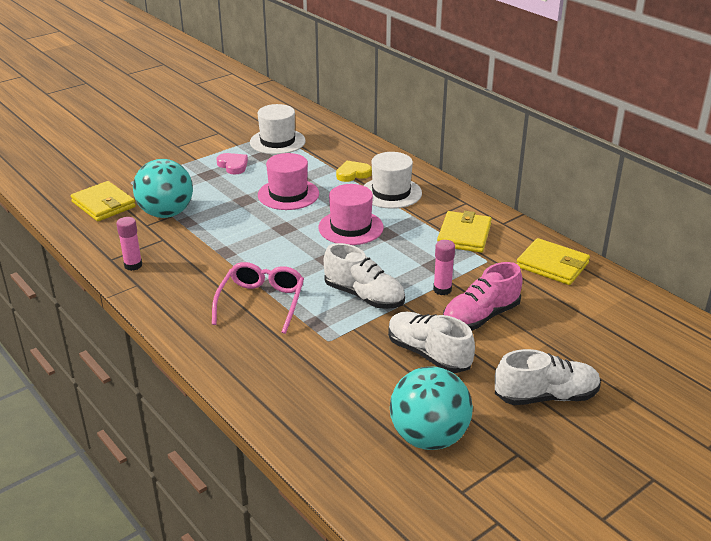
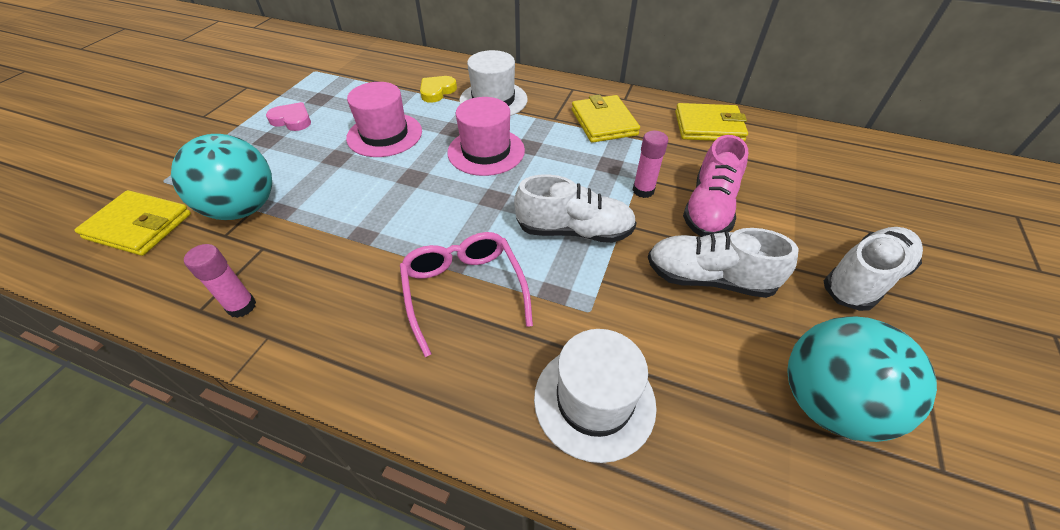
camera: 30 degrees left, 15 degrees up
white hat [250,104,306,154] -> white hat moved to [534,329,657,463]

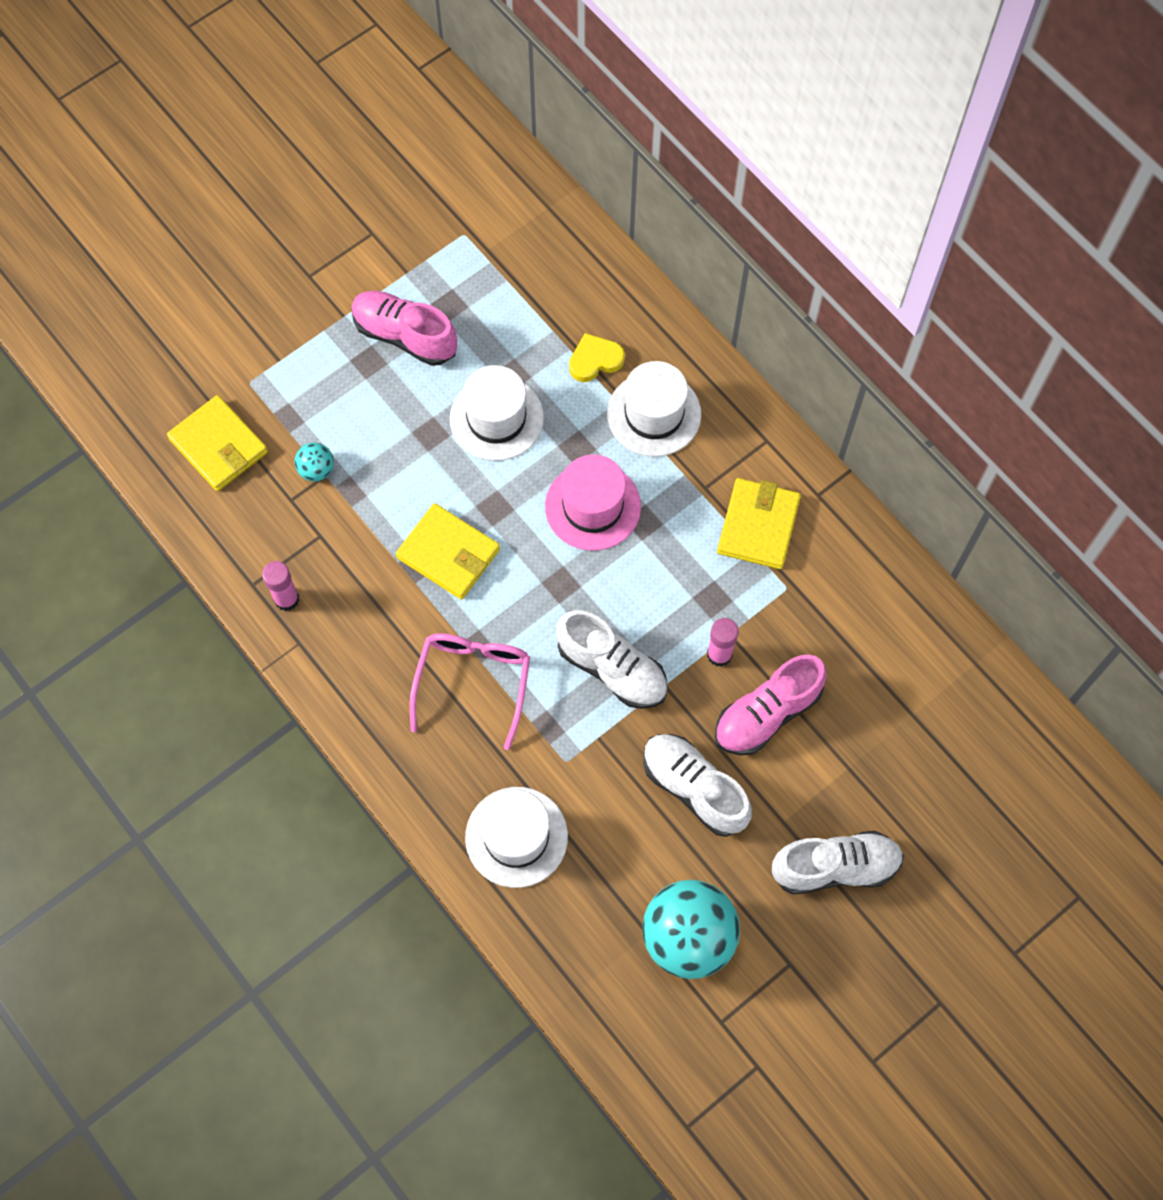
camera: 30 degrees right, 20 degrees up
turquoise ball [171,134,272,220] -> turquoise ball [294,442,334,482], size x0.45
pink heart [266,102,311,131] -> pink shoe [351,291,457,366]
pink hat [346,82,422,157] -> white hat [450,365,544,461]
yellow wallet [675,103,748,142] -> yellow wallet moved to [396,503,500,599]

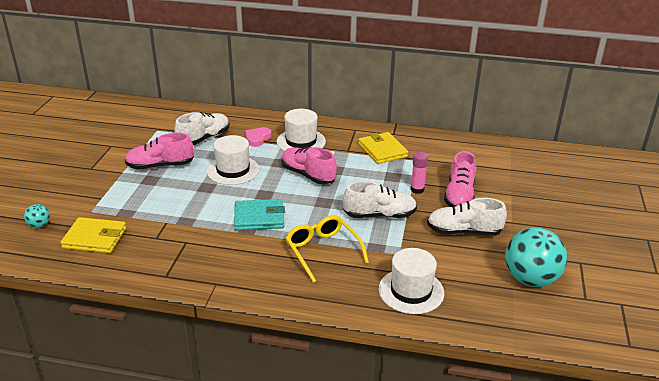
camera: 40 degrees left, 35 degrees down
pink glue stick [262,561,300,611] -> none
turquoise ball [294,442,334,482] -> turquoise ball moved to [24,204,50,228]
yellow wallet [396,503,500,599] -> turquoise wallet [234,199,285,231]
pink glasses [409,633,530,750] -> yellow glasses [286,215,369,283]
pink hat [545,454,641,551] -> pink shoe [282,147,337,184]
yellow heart [569,333,625,382] -> pink heart [246,127,271,147]
white shoe [772,831,904,894] -> white shoe moved to [174,112,230,145]

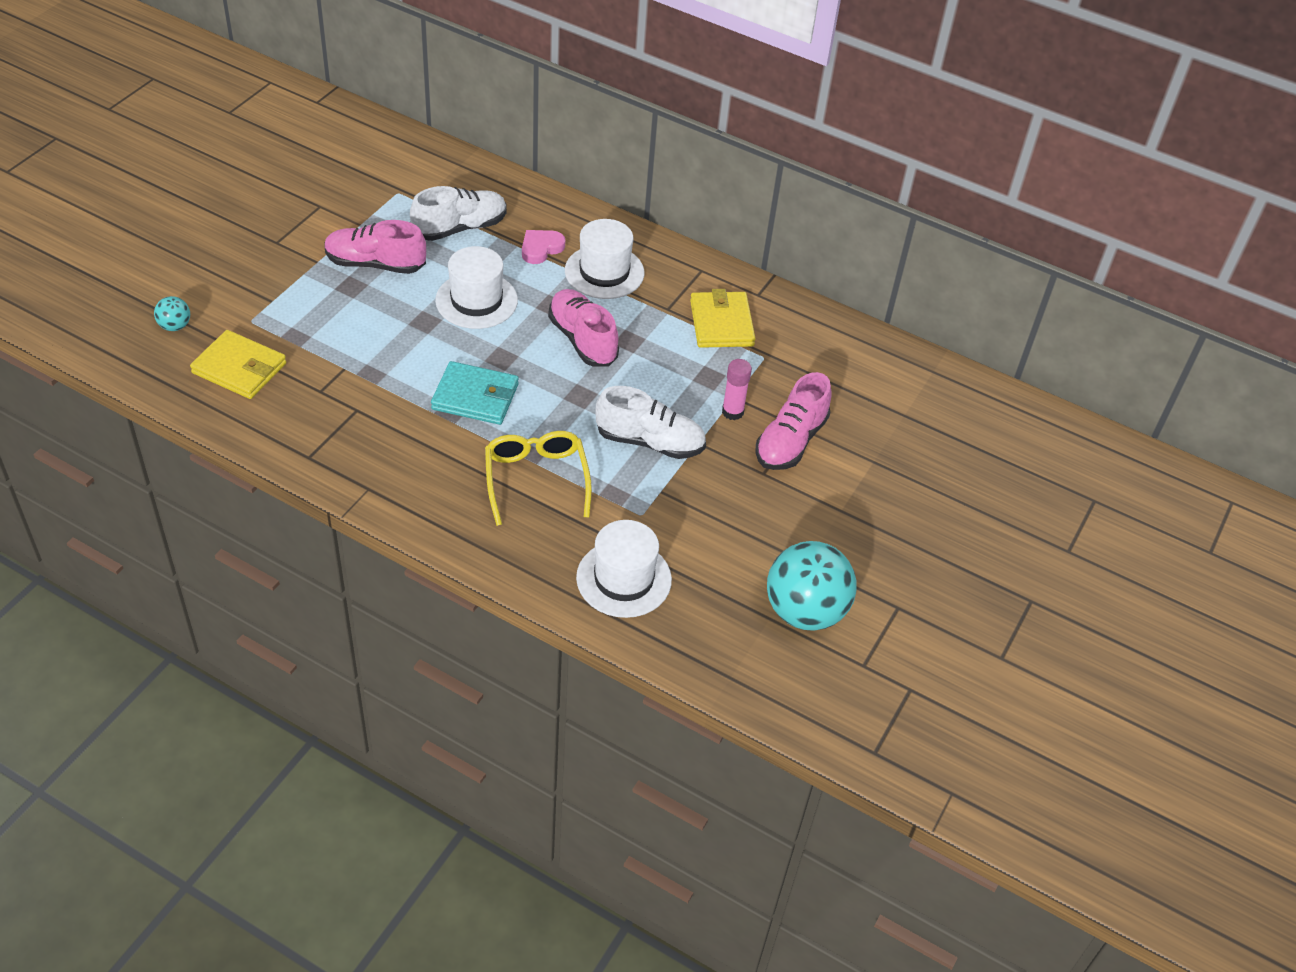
camera: 15 degrees right, 15 degrees up
white shoe [427,198,507,236] -> none

